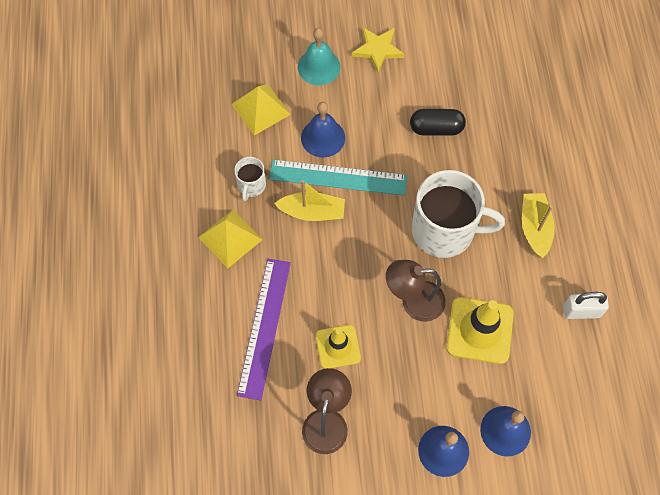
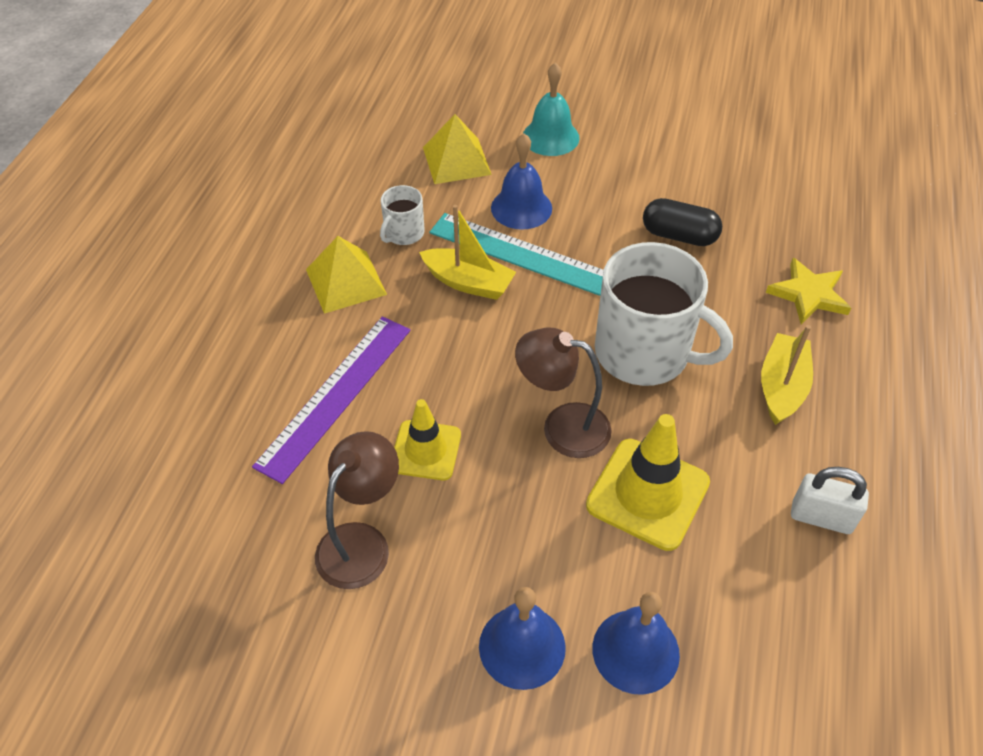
camera: 20 degrees right, 15 degrees down
yellow star [352,27,404,73] -> yellow star moved to [766,258,851,324]

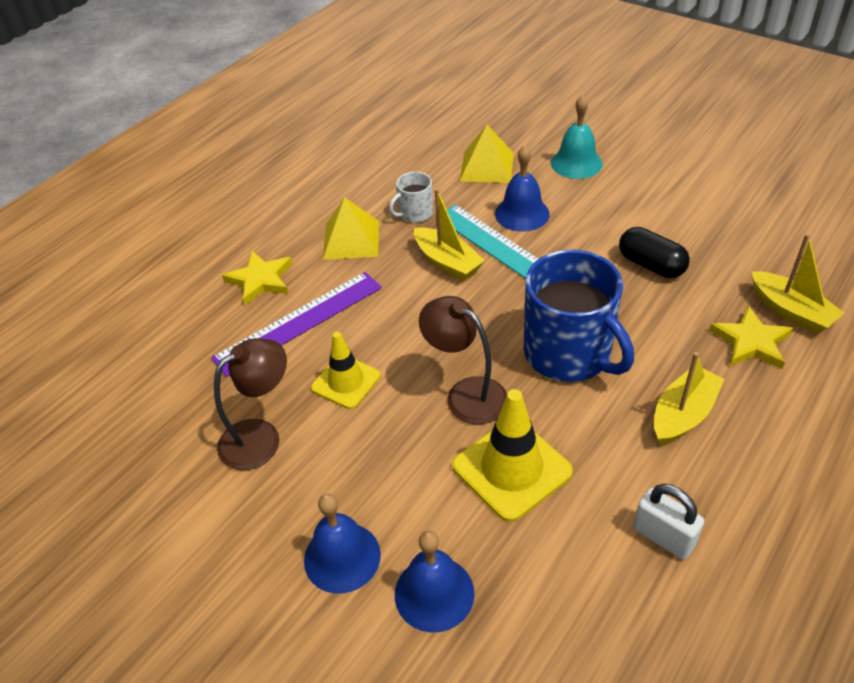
camera: 25 degrees right, 5 degrees down
white mug [595,242,733,386] -> blue mug [524,250,634,382]
none -> yellow star [222,251,293,305]
none -> yellow boat [751,234,844,334]

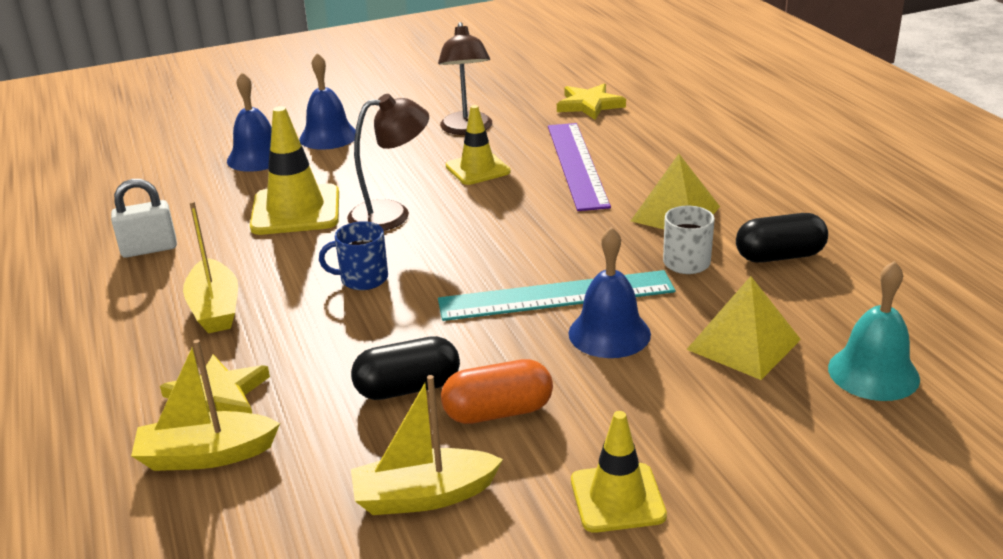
camera: 120 degrees right, 15 degrees down
yellow star [222,251,293,305] -> yellow star moved to [557,83,626,120]
yellow boat [414,188,485,281] -> yellow boat moved to [351,375,503,515]
blue mug [524,250,634,382] -> blue mug [319,221,388,290], size x0.47
turquoise bell [551,95,603,179] -> turquoise bell moved to [828,261,920,401]
none -> orange capsule [441,359,553,424]
none -> yellow traffic cone [571,411,667,533]
none -> black capsule [736,213,828,263]

